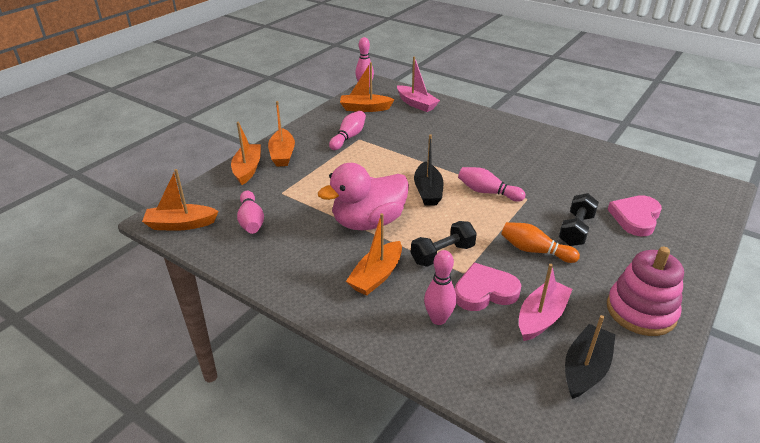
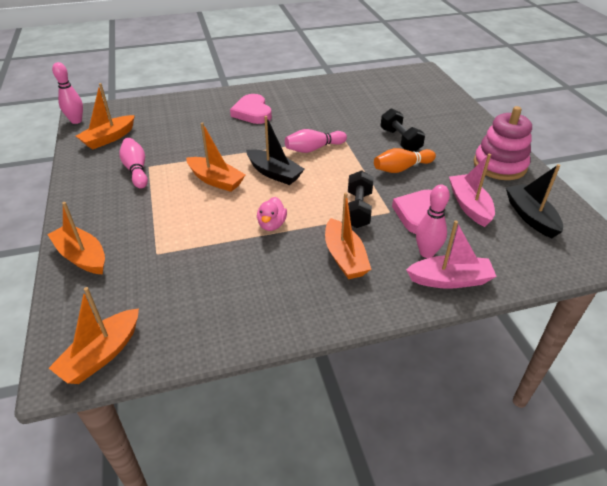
camera: 50 degrees left, 5 degrees up
pink bowling pin [237,191,264,234] -> none
orange boat [268,101,295,167] -> orange boat moved to [186,122,245,192]
pink duck [318,163,409,230] -> pink duck [257,197,287,231], size x0.45
pink boat [397,56,440,112] -> pink boat moved to [406,220,497,289]
pink heart [608,195,662,236] -> pink heart moved to [230,94,272,124]

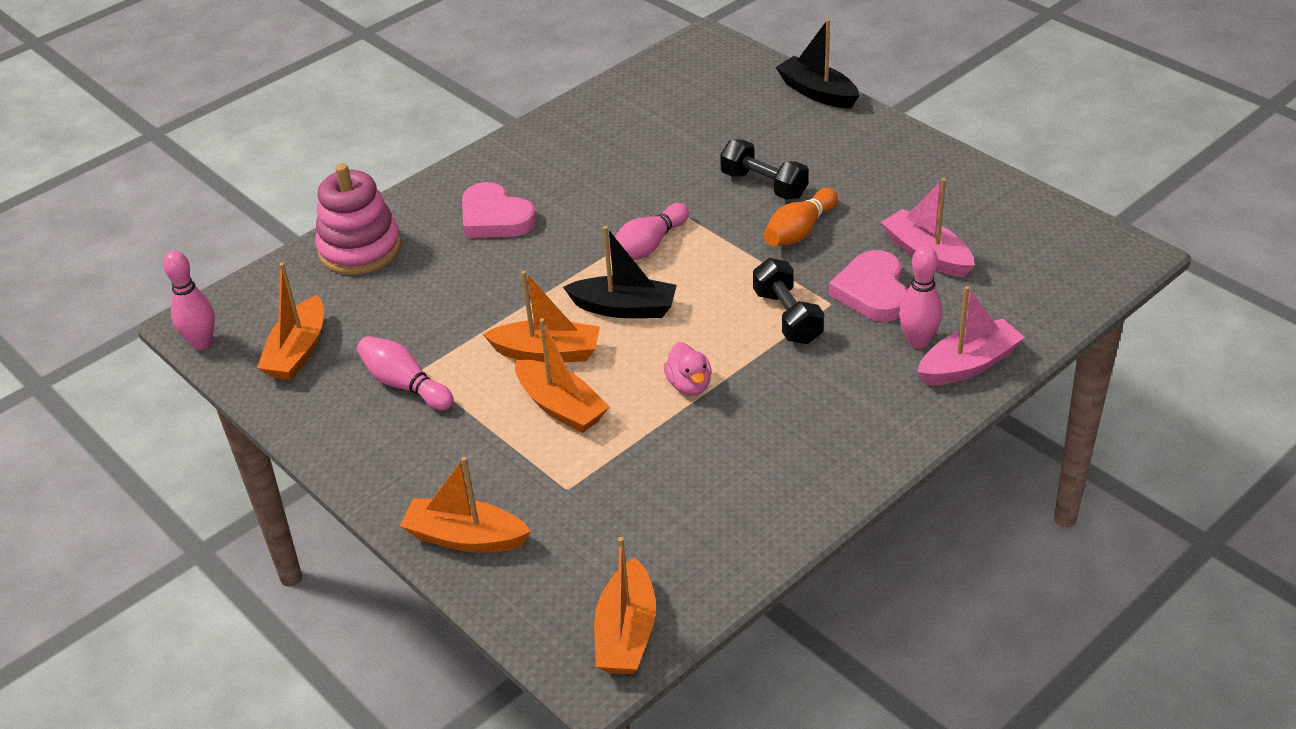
camera: 25 degrees left, 0 degrees up
orange boat [325,192,371,279] -> orange boat moved to [515,318,609,433]
pink stacking toy [474,106,532,180] -> pink stacking toy moved to [315,163,401,275]
black boat [506,164,563,238] -> black boat moved to [776,19,859,109]

